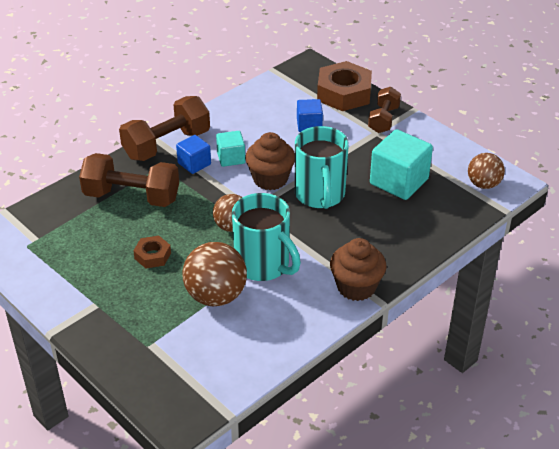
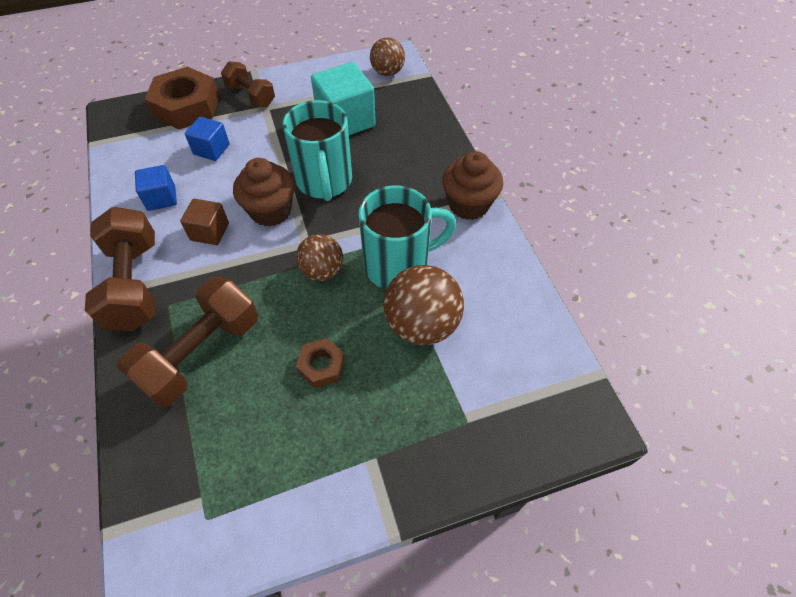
camera: 65 degrees left, 15 degrees up
blue cube [176,135,211,174] -> blue cube moved to [135,165,177,211]
turquoise cube [216,131,245,167] -> brown cube [180,199,229,245]
turquoise mug [295,126,349,209] -> turquoise mug turned 60 degrees clockwise [283,100,352,201]

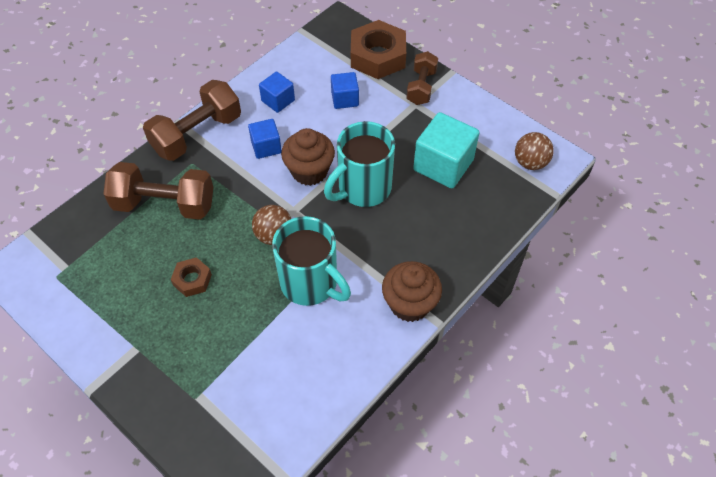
camera: 60 degrees right, 0 degrees up
brown cube [180,199,229,245] -> blue cube [248,119,282,159]
brown ball [384,265,464,345] -> none

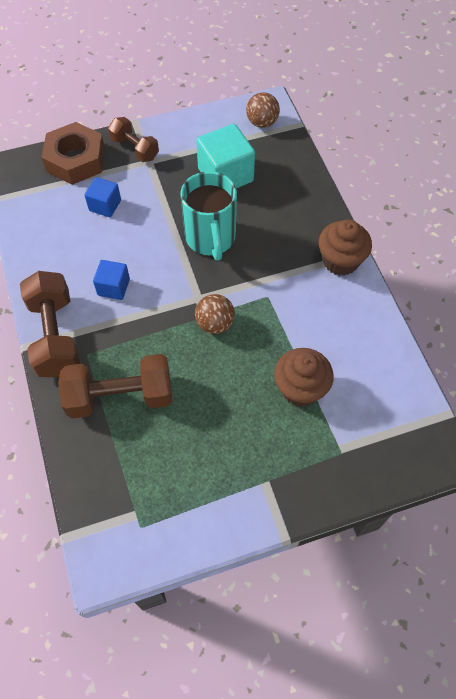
camera: 60 degrees left, 5 degrees up
brown dumbbell [103,162,213,220] -> brown dumbbell turned 45 degrees clockwise [58,354,172,419]
brown nut [171,257,212,297] -> none
blue cube [259,72,295,113] -> none
turquoise mug [272,216,351,306] -> none
brown cupcake [281,128,335,186] -> brown cupcake moved to [274,348,334,407]

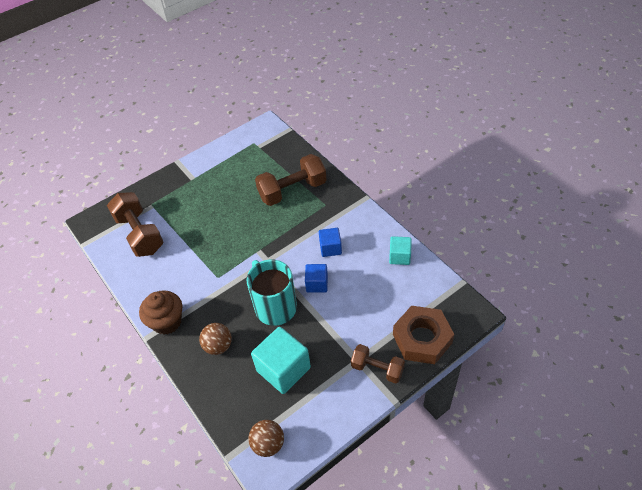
camera: 165 degrees right, 10 degrees down
brown dumbbell [20,271,80,378] -> brown dumbbell moved to [107,192,164,257]
blue cube [85,177,121,217] -> blue cube moved to [305,264,328,293]
brown ball [195,294,235,334] -> brown ball moved to [199,323,232,355]
brown cupcake [274,348,334,407] -> none
none -> turquoise cube [389,236,412,265]

